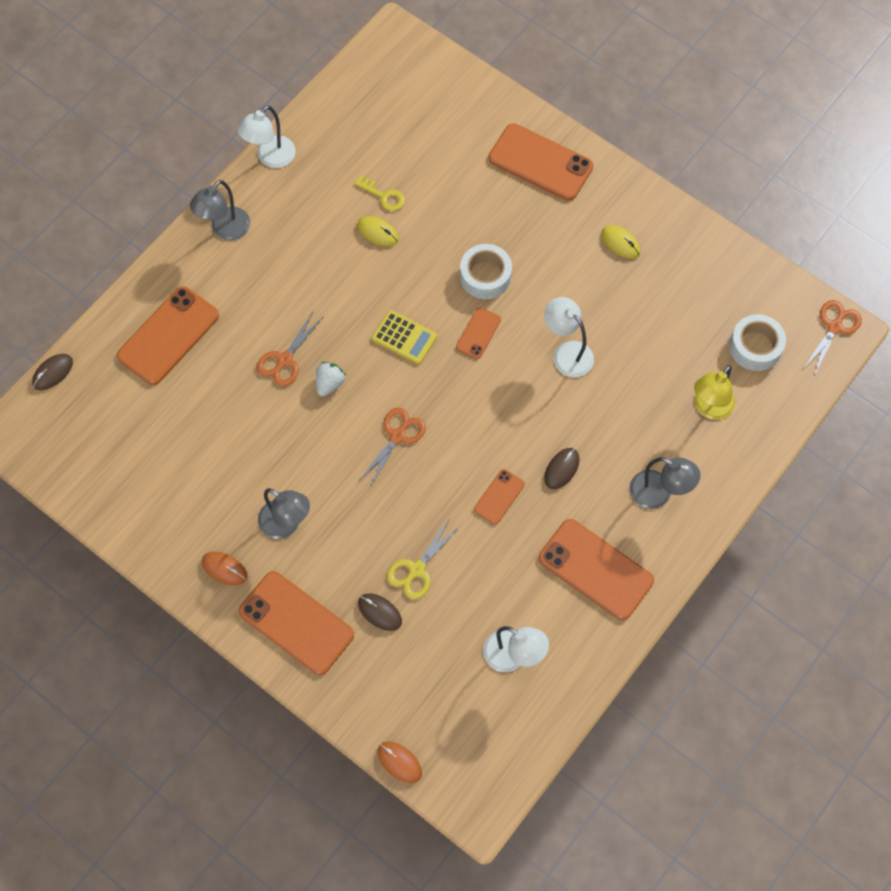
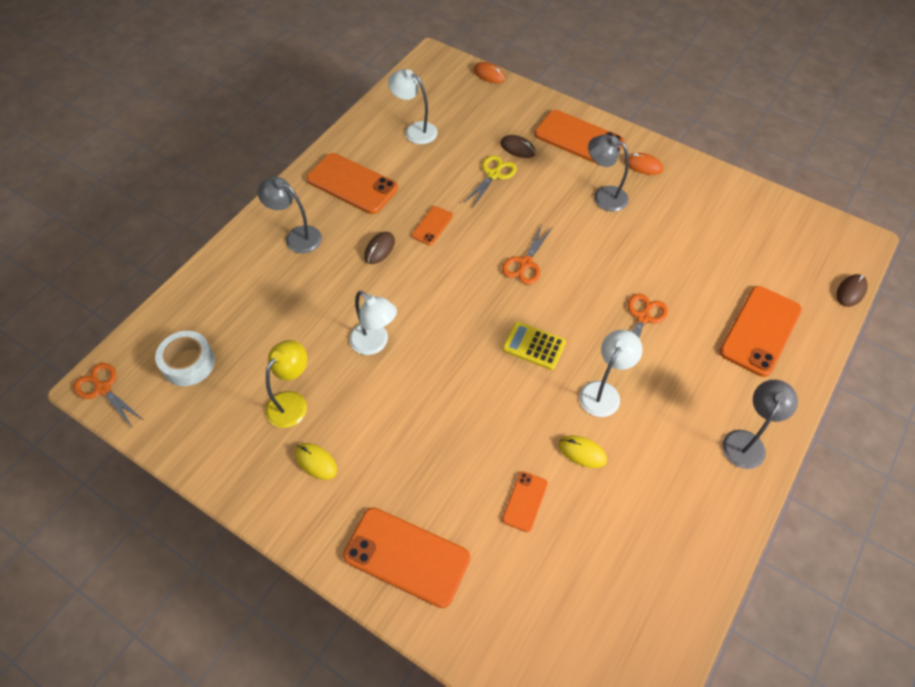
camera: 175 degrees right, 10 degrees down
white lamp [237,106,296,168] -> white lamp moved to [579,330,643,417]
white strawberry [316,362,346,397] -> none
yellow key [355,175,405,211] -> none
orange phone [456,307,501,359] -> orange phone moved to [502,471,548,532]
white tape [460,244,512,299] -> none
yellow lamp [694,365,735,420] -> yellow lamp moved to [266,340,307,428]
orange scissors [803,300,862,375] -> orange scissors turned 105 degrees clockwise [73,363,142,427]

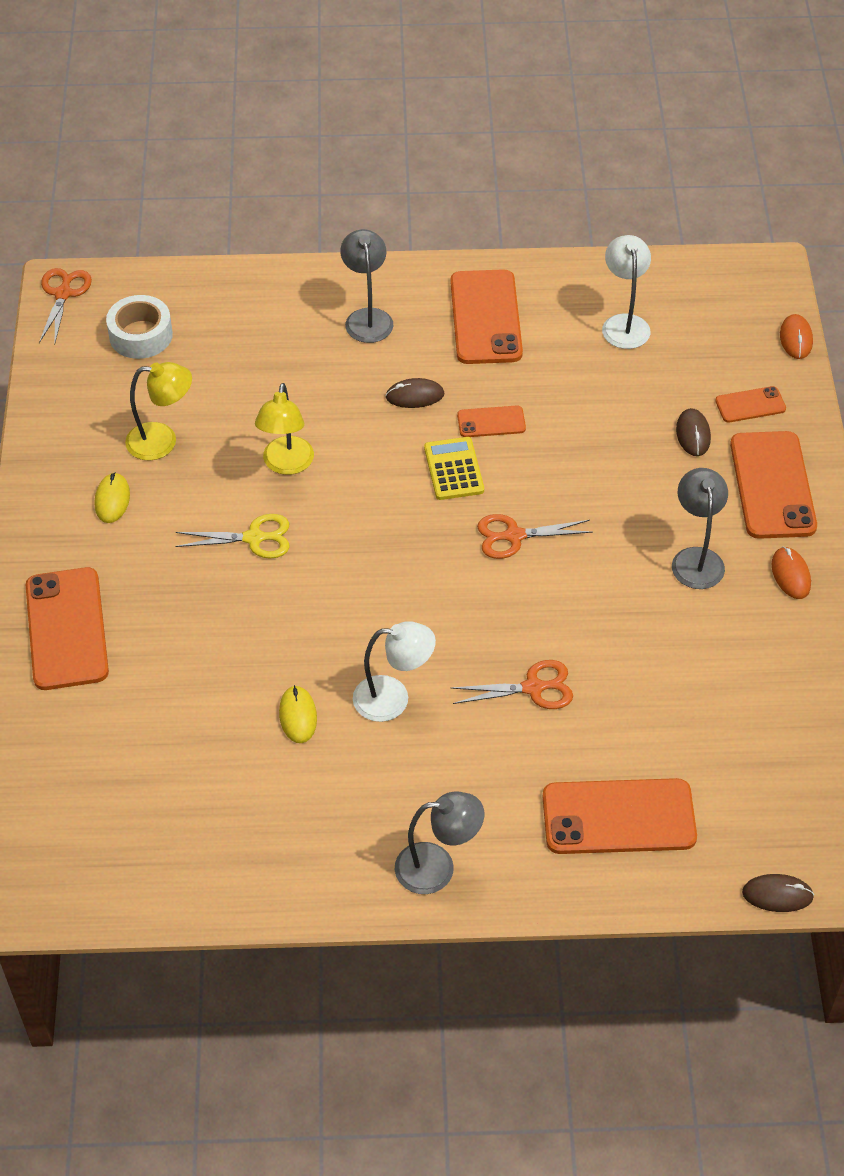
camera: 55 degrees right, 5 degrees down
white lamp [349,291,397,355] -> yellow lamp [255,383,314,475]
yellow scissors [463,155,517,208] -> yellow scissors moved to [176,514,290,559]
orange phone [502,471,548,532] -> orange phone moved to [715,386,786,423]
yellow calculator [503,322,566,370] -> yellow calculator moved to [424,437,484,500]

